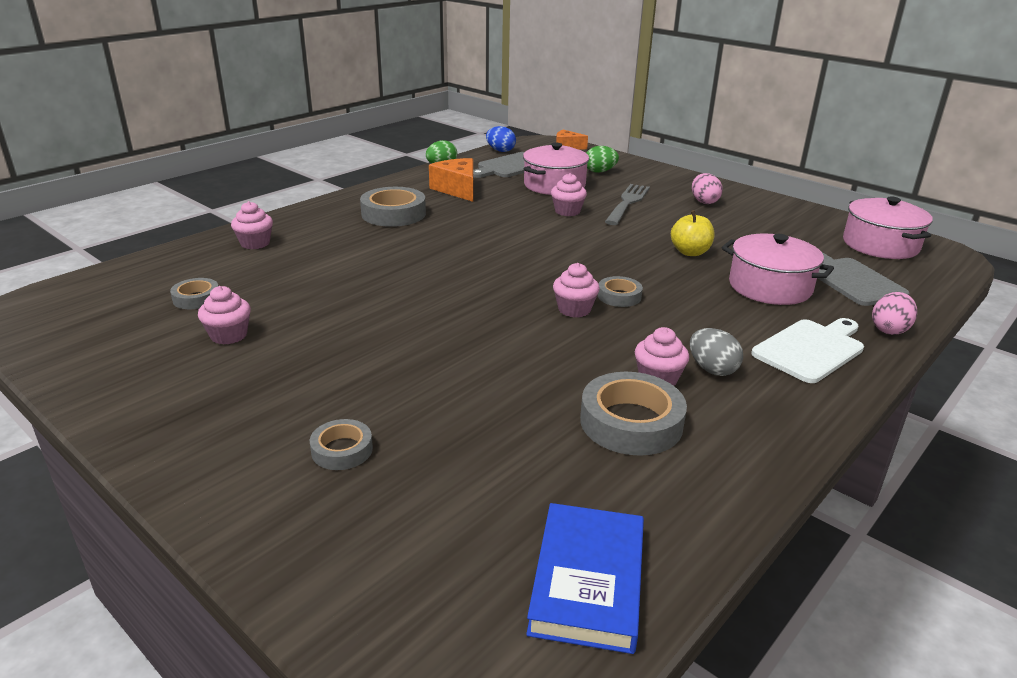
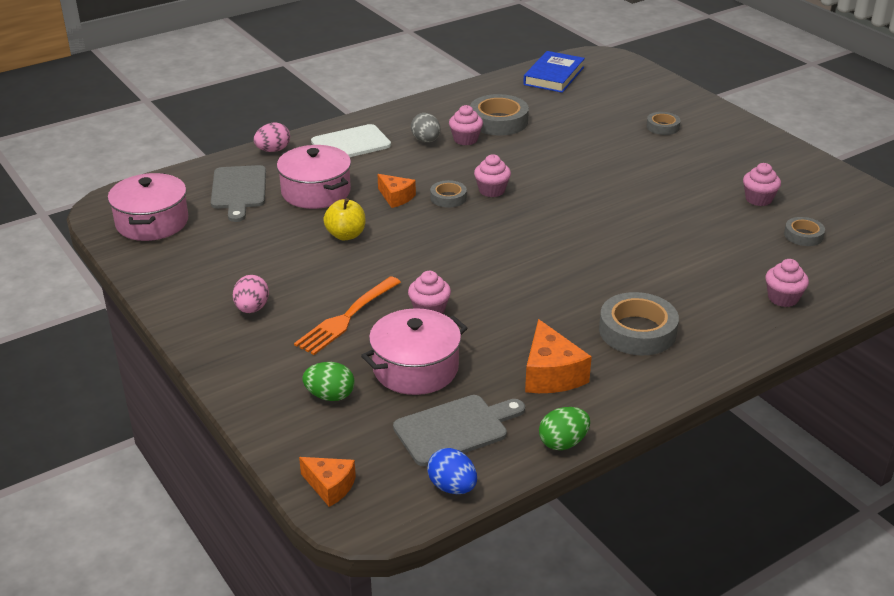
camera: 165 degrees left, 5 degrees up
grey fork [605,184,650,225] -> orange fork [294,276,401,355]
none -> orange cheese [377,174,416,208]

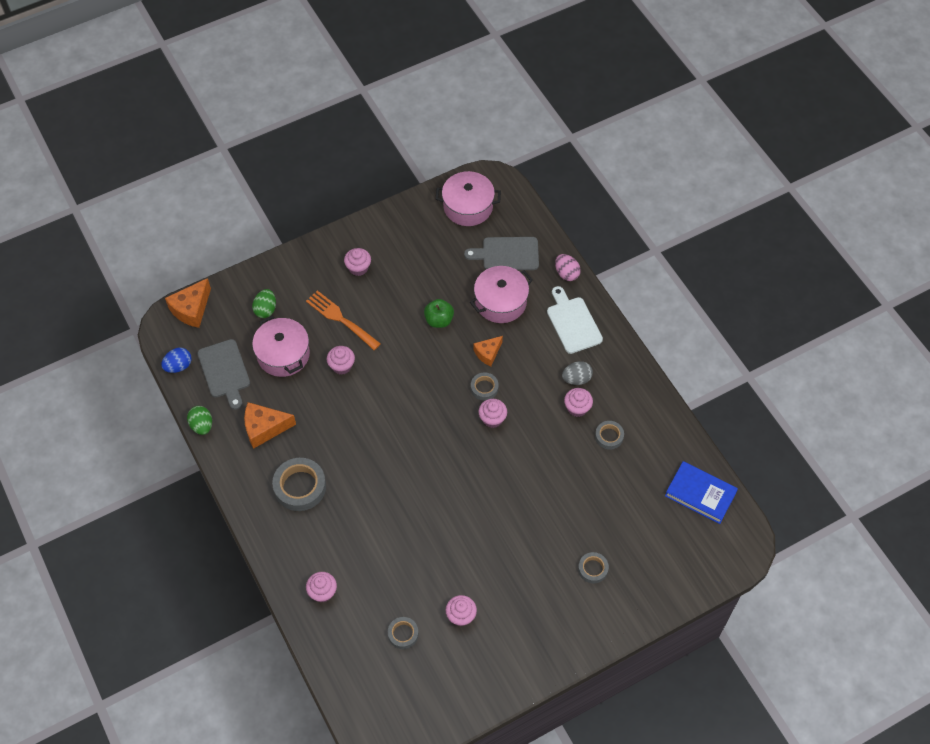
camera: 95 degrees right, 25 degrees up
pink egg [233,275,269,313] -> pink cupcake [344,248,371,276]
orange cheese [299,457,356,507] -> orange cheese [165,278,211,328], size x1.56
yellow apple [323,198,365,240] -> green apple [424,299,454,328]
grey tape [470,94,529,136] -> grey tape [595,421,624,450], size x0.56

